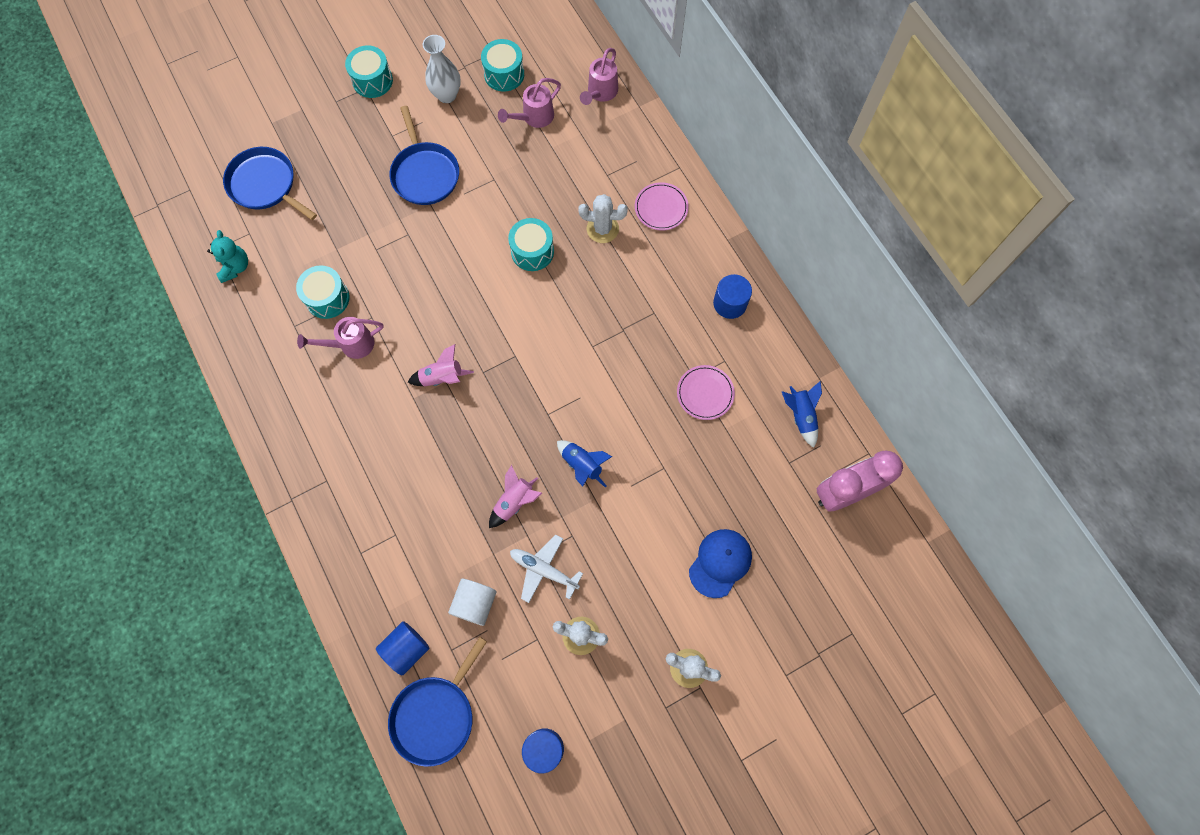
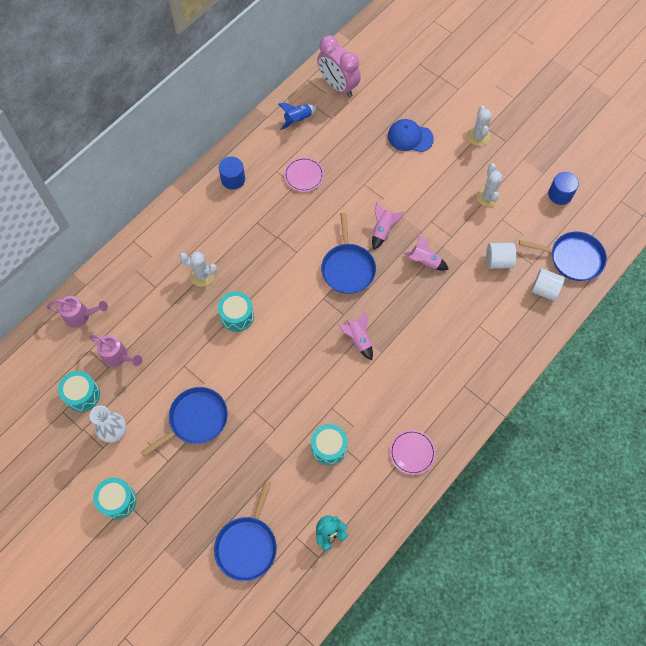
camera: 110 degrees left, 5 degrees down
pink watering can [297,317,384,359] -> none
blue cylinder [376,621,429,676] -> white cylinder [531,268,565,301]
white plane [510,535,583,603] -> none
blue rocket [557,440,612,488] -> pink rocket [372,202,404,250]
white cactus [578,194,628,243] -> white cactus turned 60 degrees counterclockwise [179,252,217,287]
pink plate [635,182,689,231] -> pink plate moved to [390,430,436,475]
none -> blue pan [321,213,376,294]

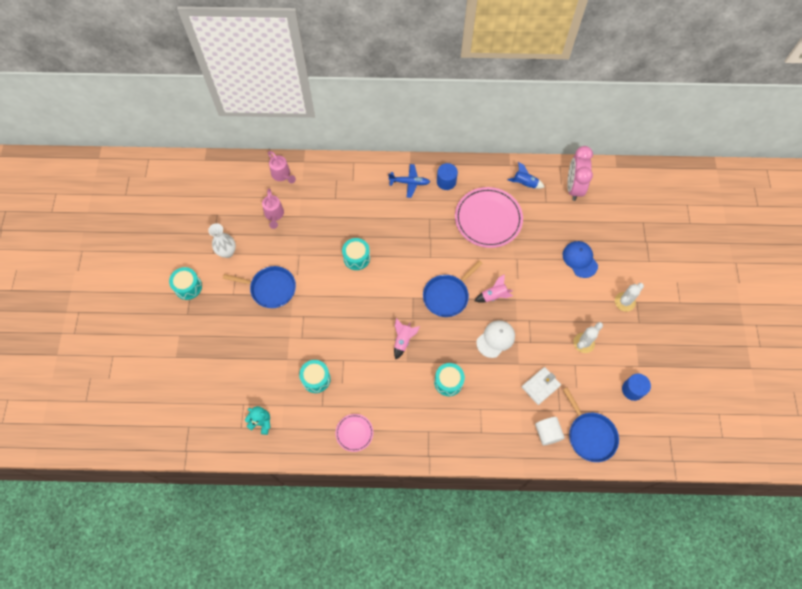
camera: 50 degrees right, 0 degrees up
turquoise drum [58,371,100,412] -> turquoise drum moved to [434,363,465,396]
white cactus [179,252,217,287] -> none
blue pan [214,481,277,581] -> none
pink plate [284,157,324,192] -> pink plate [455,187,523,248], size x2.03
pink rocket [403,233,449,271] -> white cap [476,320,515,358]
white cylinder [486,243,516,269] -> white wallet [522,367,561,405]
none -> blue plane [388,164,430,198]

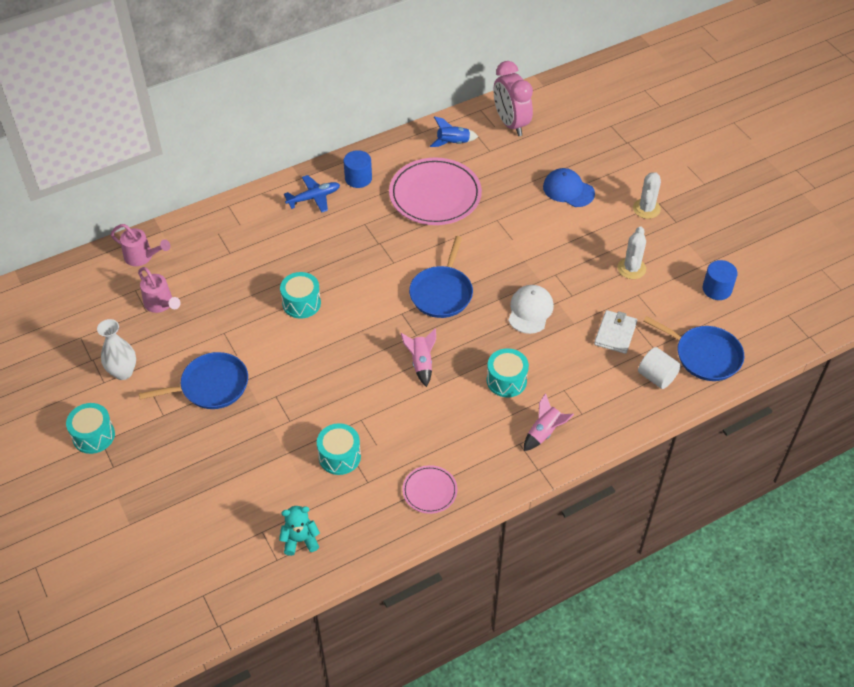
camera: 30 degrees left, 15 degrees down
pink rocket [475,274,513,303] -> pink rocket moved to [524,393,574,451]

